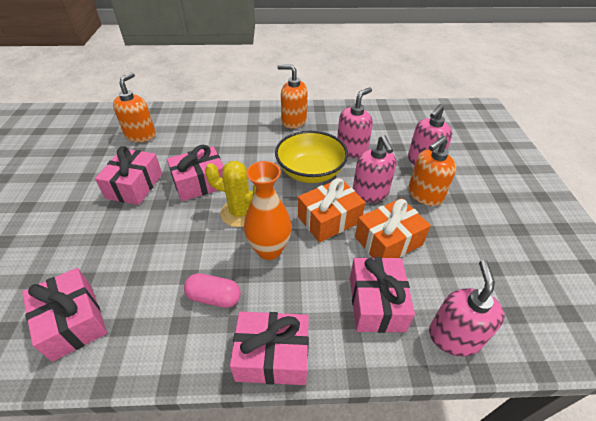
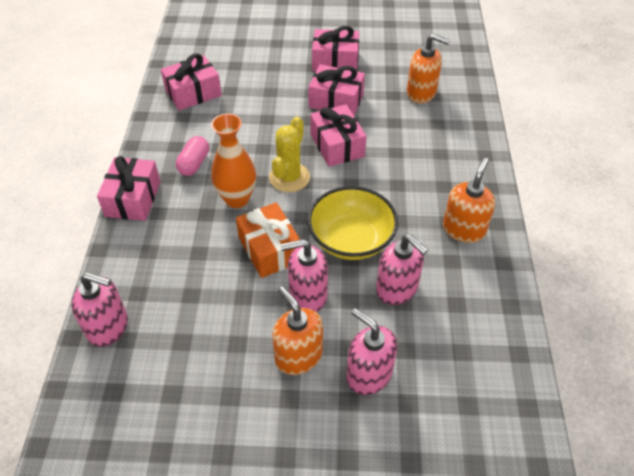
camera: 95 degrees right, 5 degrees up
pink gift [350,257,415,333] -> pink gift moved to [312,26,359,71]
orange gift [355,198,431,258] -> none

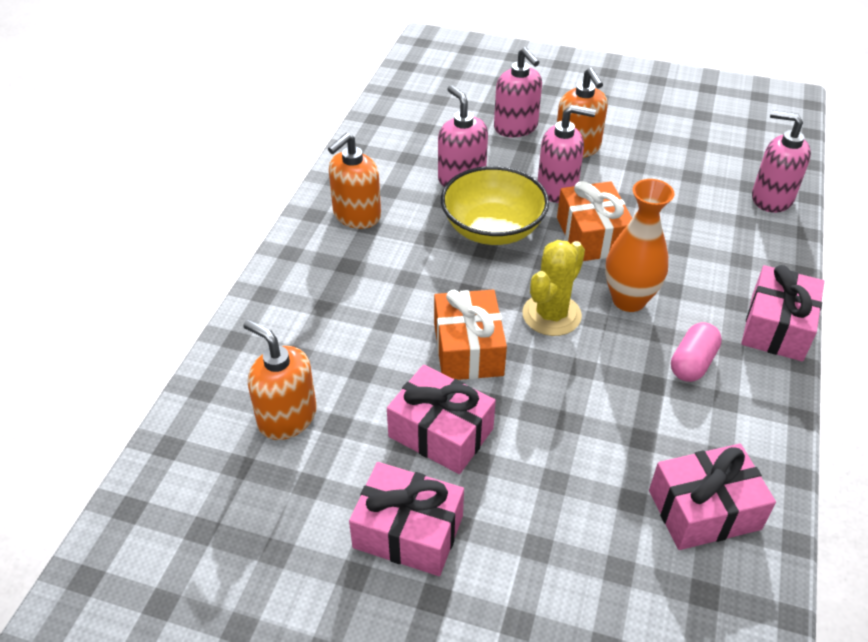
camera: 165 degrees left, 5 degrees down
pink gift [310,104,367,167] -> orange gift [434,290,507,380]

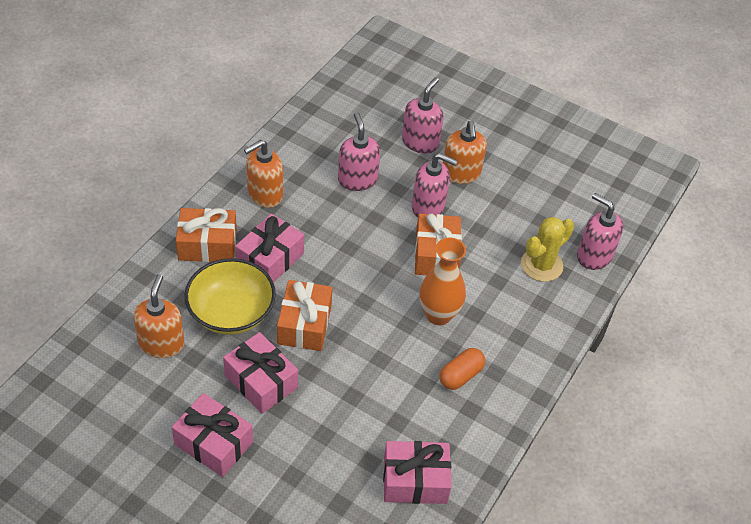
camera: 10 degrees right, 5 degrees up
orange soap dispenser [243,320,317,440] -> orange soap dispenser turned 45 degrees clockwise [133,274,184,358]
yellow bowl [441,166,549,245] -> yellow bowl moved to [185,258,276,335]
pink soap dispenser [494,47,542,137] -> pink soap dispenser turned 135 degrees counterclockwise [402,77,444,154]
yellow cactus [522,240,585,336] -> yellow cactus moved to [521,217,574,282]
pink capsule [671,322,722,382] -> orange capsule [440,348,485,390]
pink gift [741,265,824,361] -> pink gift moved to [235,214,304,283]
none -> orange gift [176,208,237,262]

